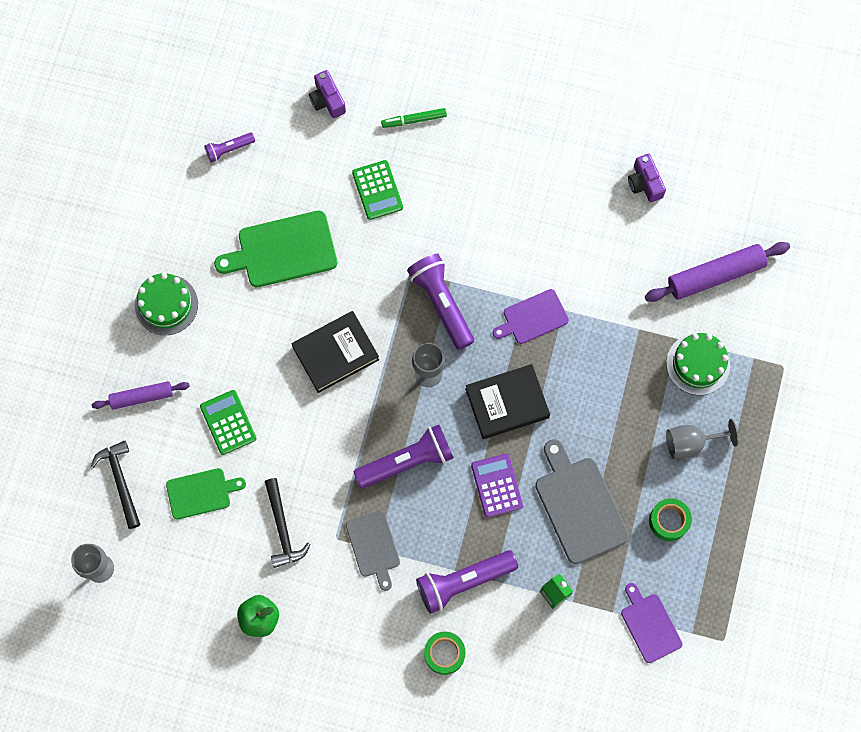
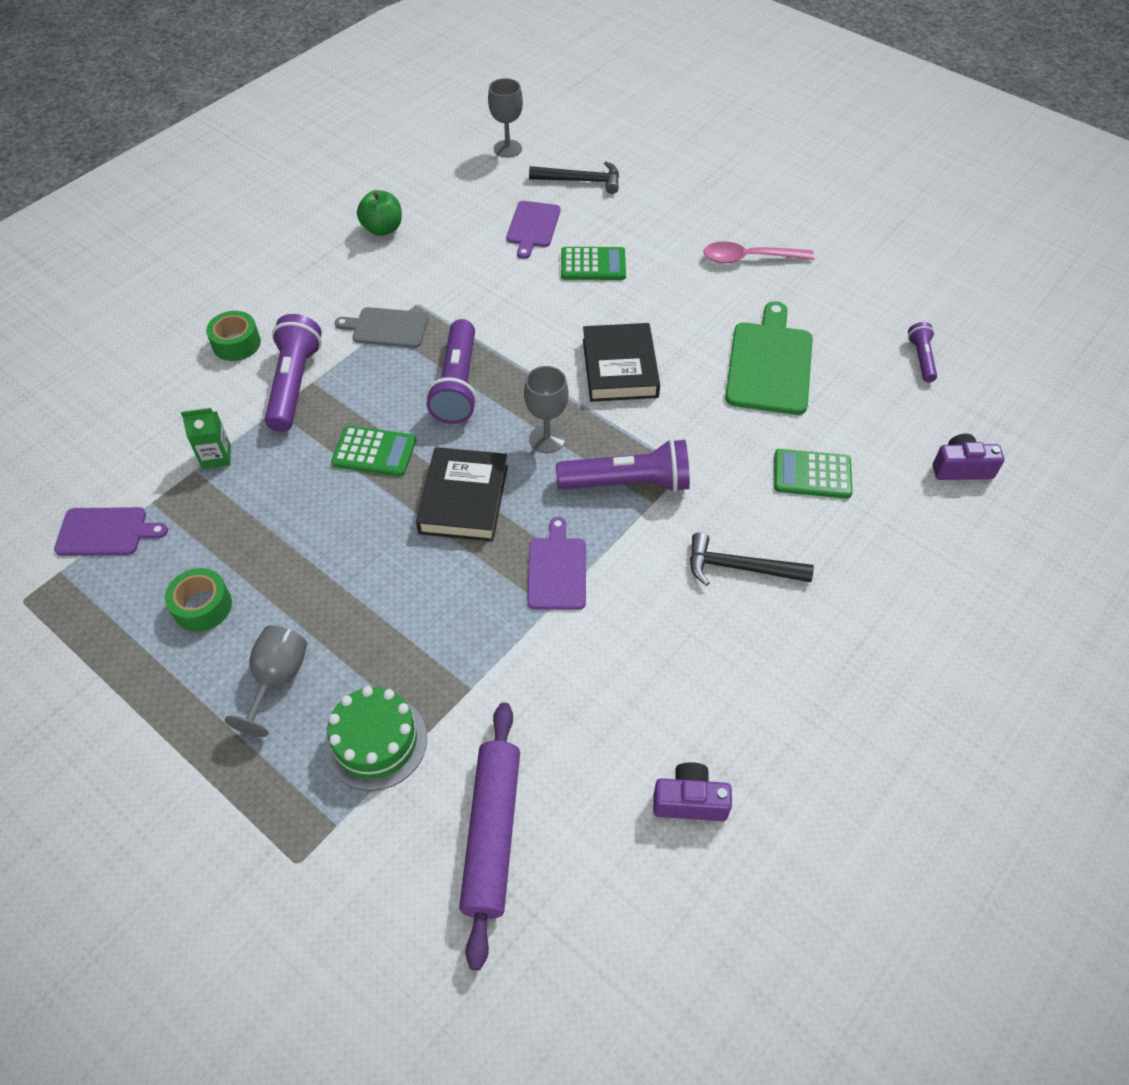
camera: 115 degrees right, 20 degrees down
purple rolling pin [92,381,190,410] -> none
green cake [135,273,198,335] -> pink spoon [703,241,814,263]
green cutting board [166,468,246,519] -> purple cutting board [506,201,560,259]
black hammer [265,478,311,568] -> black hammer moved to [690,532,814,586]
green marker [381,108,447,128] -> none
purple calculator [471,454,523,518] -> green calculator [331,426,416,477]
grey cutting board [535,439,629,564] -> none

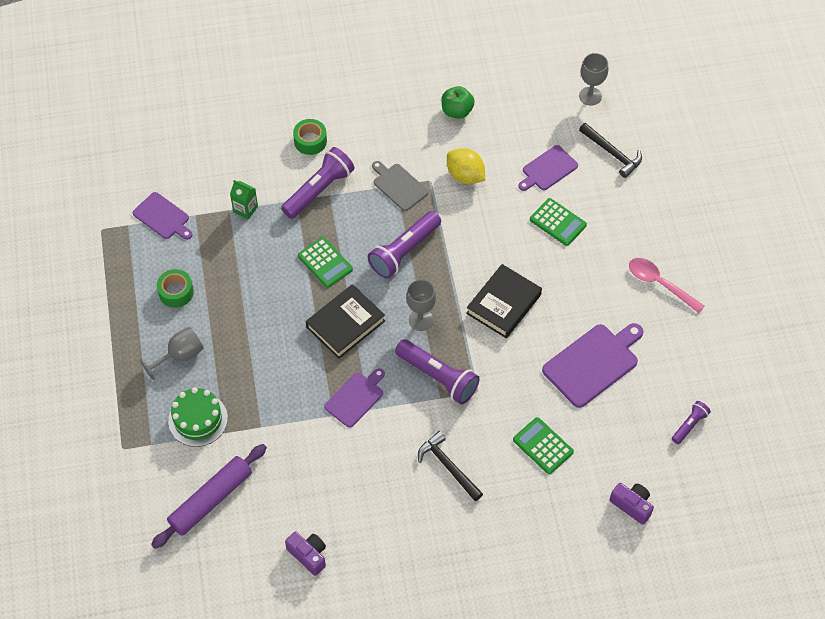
camera: 40 degrees right, 5 degrees up
green cutting board [725,301,813,415] -> purple cutting board [542,323,643,408]
none -> yellow lemon [447,148,485,184]

